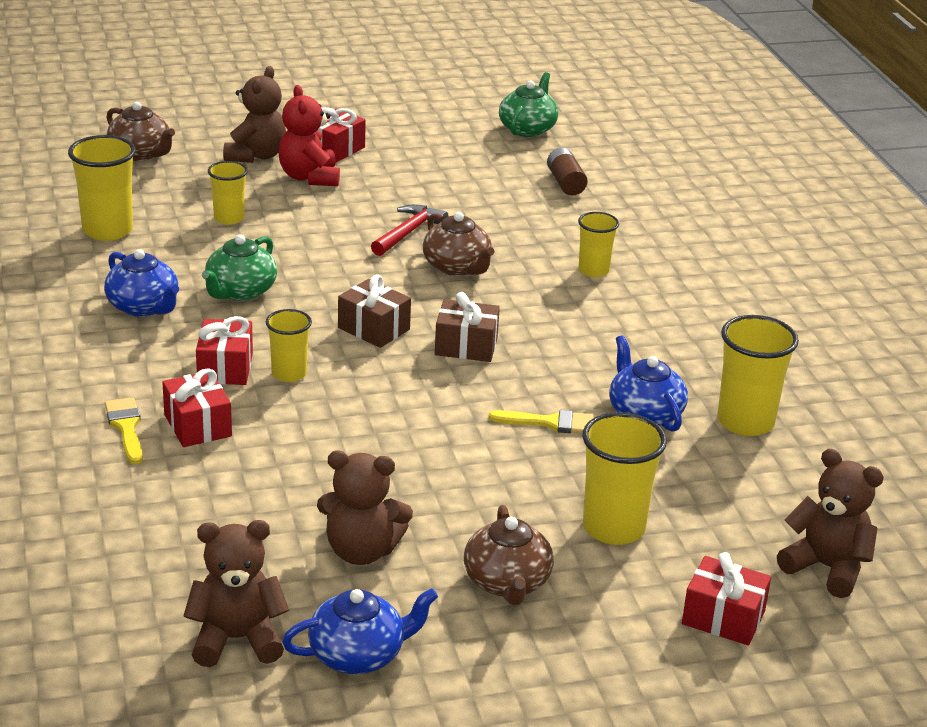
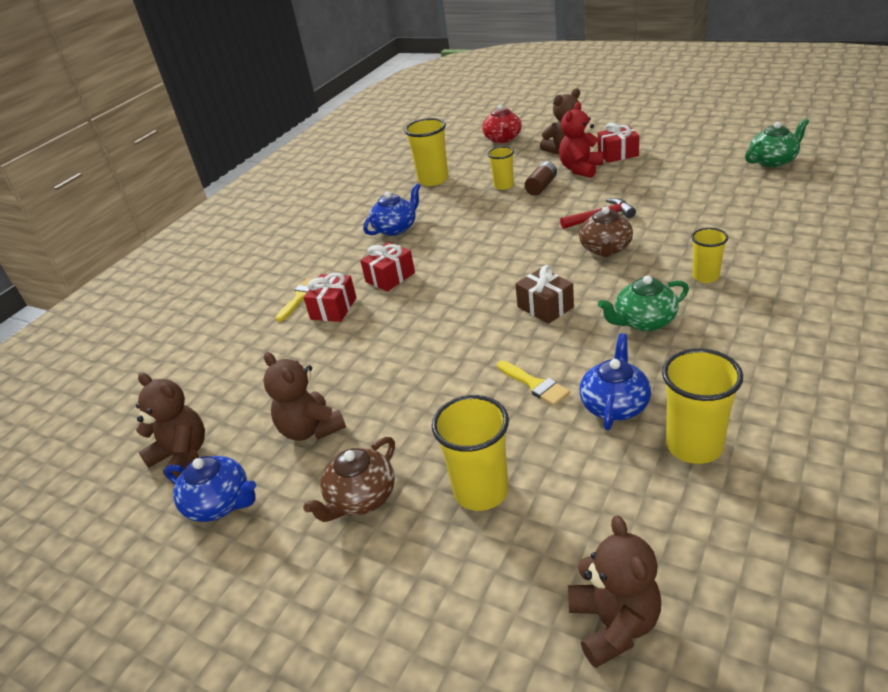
camera: 50 degrees right, 5 degrees up
blue teapot [104,249,179,317] -> blue teapot turned 135 degrees counterclockwise [363,183,420,236]
brown teapot [107,102,175,161] -> red teapot [482,105,522,143]
green teapot [202,234,277,301] -> green teapot moved to [598,275,689,331]
yellow cup [266,309,312,382] -> none
brown gift [338,274,411,348] -> none
brown battery [547,148,588,195] -> brown battery moved to [525,161,557,196]
red gift [682,552,771,645] -> none

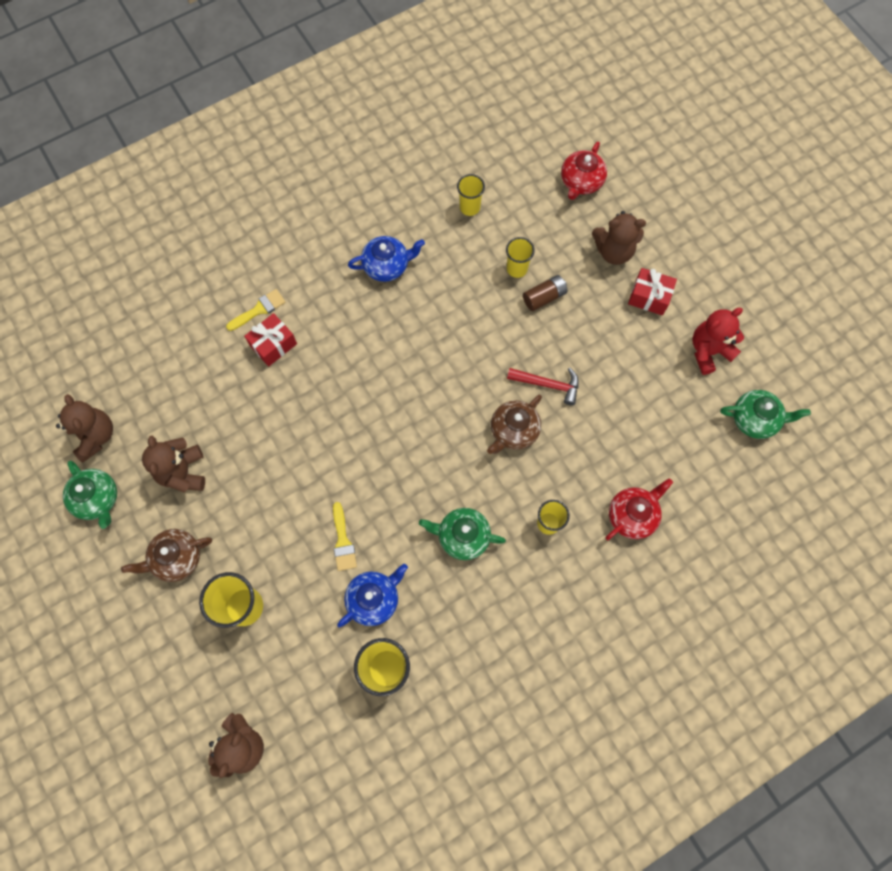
camera: 25 degrees right, 35 degrees up
blue teapot [164,456,256,522] -> green teapot [63,461,117,529]
red gift [360,242,415,292] -> none
yellow cup [404,118,448,186] -> yellow cup [457,174,485,216], size x0.62
brown gift [515,265,574,324] -> none
red teddy bear [559,102,603,178] -> red teddy bear moved to [692,308,744,375]
none -> red teapot [605,478,673,540]

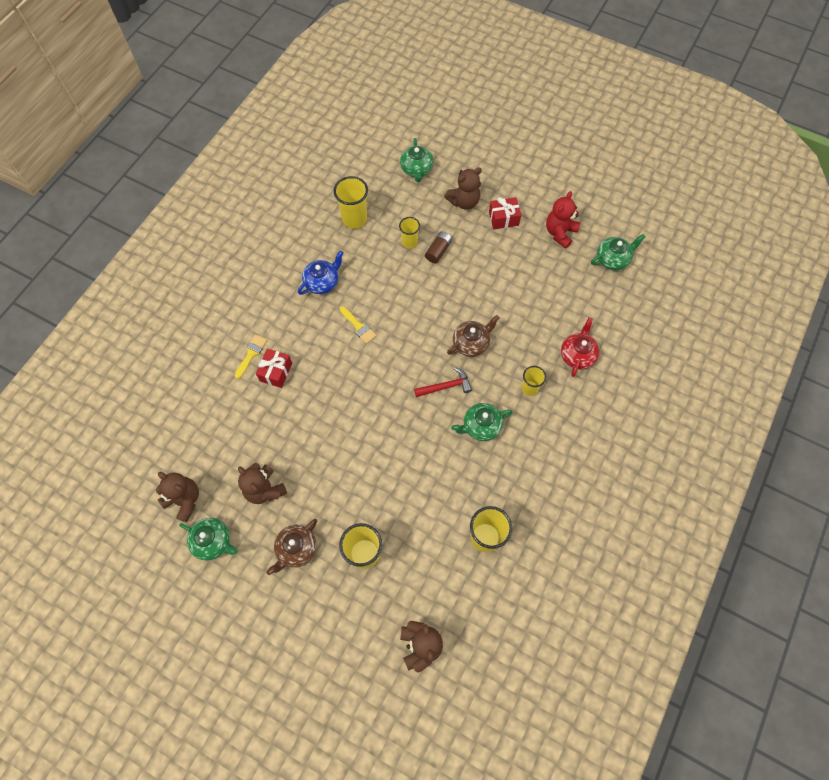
camera: 30 degrees left, 5 degrees down
yellow brush [333,502,357,571] -> yellow brush moved to [340,306,377,344]
blue teapot [337,564,408,628] -> none
yellow cup [457,174,485,216] -> yellow cup [334,176,368,229], size x1.62
brown teapot [487,395,542,454] -> brown teapot turned 135 degrees counterclockwise [447,315,500,357]
red hammer [507,368,579,405] -> red hammer moved to [414,367,472,397]
red teapot [561,141,607,200] -> green teapot [400,138,433,182]

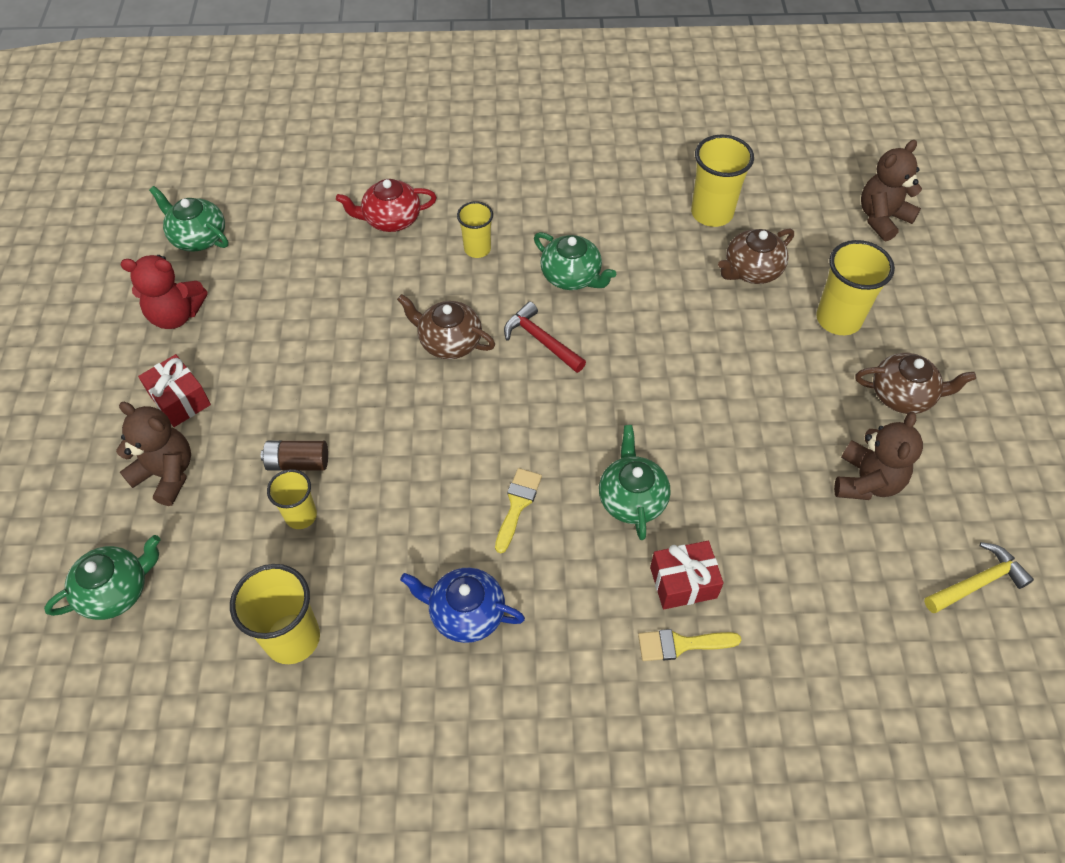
camera: 120 degrees left, 10 degrees down
brown teddy bear [156,472,199,522] -> yellow hammer [924,542,1034,613]
green teapot [179,518,238,560] -> green teapot moved to [599,425,670,540]
none -> brown teapot [718,229,794,284]

